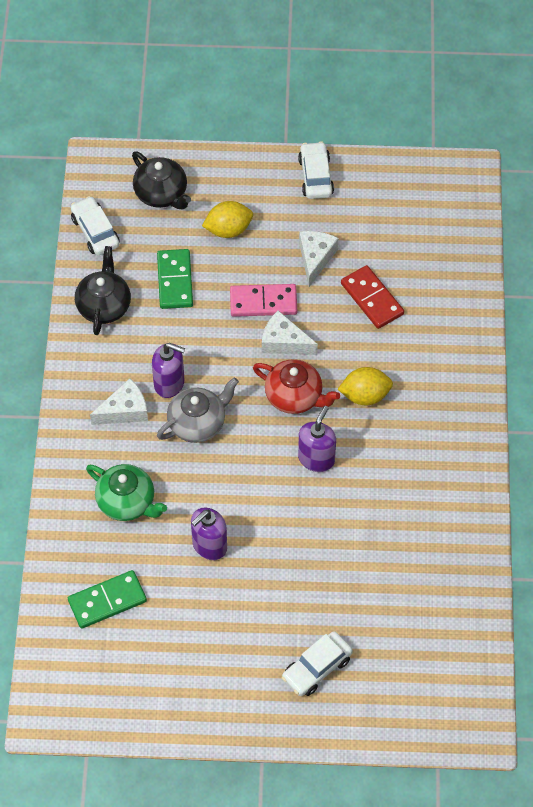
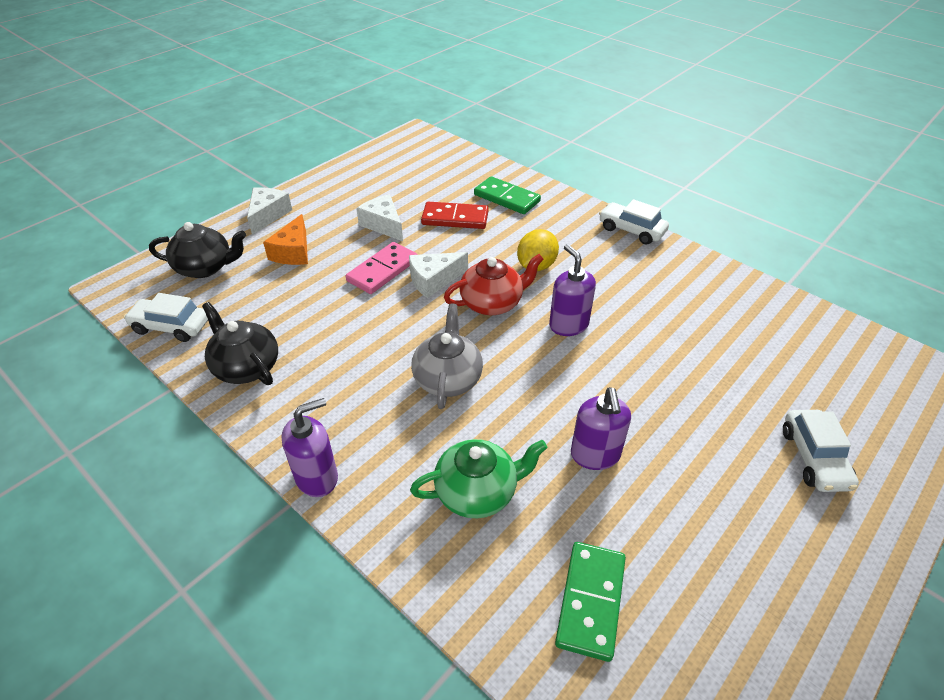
camera: 50 degrees left, 15 degrees down
white cheese [90,378,148,425] -> white cheese moved to [247,187,292,235]
purple soap dispenser [152,343,185,398] -> purple soap dispenser moved to [282,398,338,497]
green domino [157,249,193,309] -> green domino moved to [474,176,541,214]
yellow lemon [202,201,253,238] -> orange cheese [263,214,308,265]
white car [298,141,334,199] -> white car moved to [599,199,669,245]

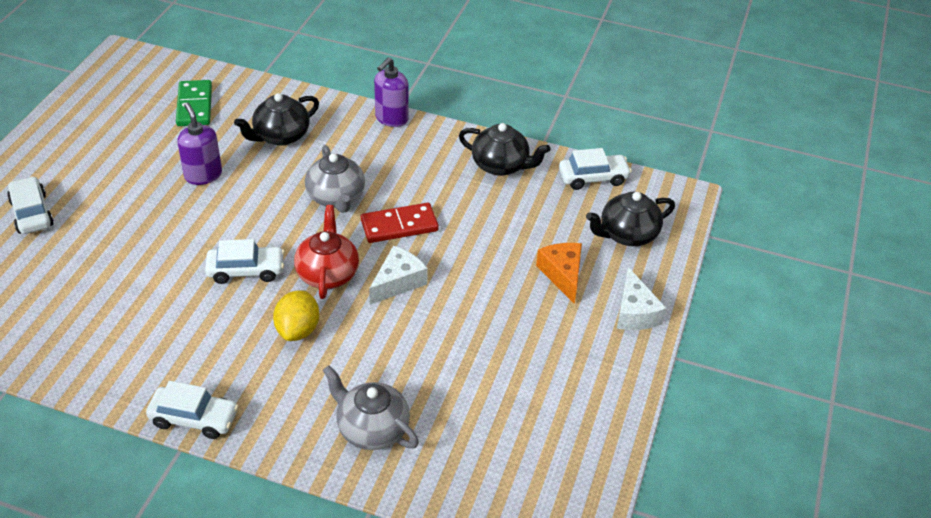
camera: 155 degrees right, 0 degrees up
pink domino [346,242,418,294] -> none
white cheese [356,194,403,241] -> none
green teapot [410,439,547,518] -> black teapot [234,93,319,146]
red domino [421,202,489,229] -> red domino moved to [361,203,439,243]
red teapot [444,254,544,315] -> red teapot turned 135 degrees clockwise [294,205,359,299]
green domino [474,176,541,214] -> grey teapot [323,365,419,450]
purple soap dispenser [549,244,596,336] -> white car [205,239,285,284]

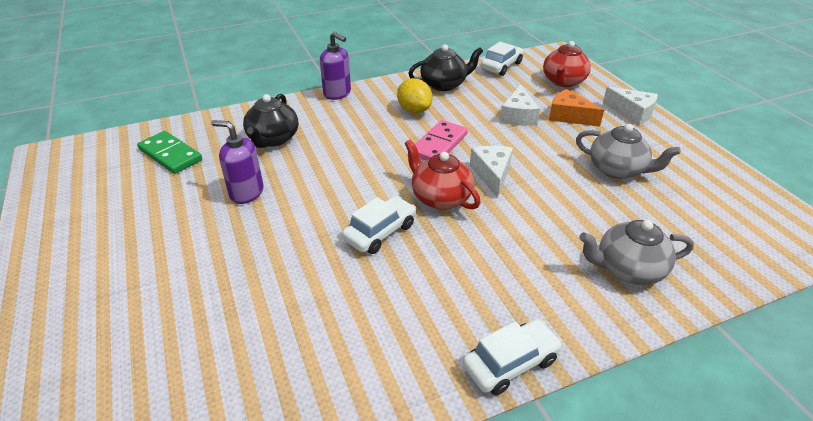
camera: 40 degrees left, 5 degrees down
white car [7,176,54,234] -> none
yellow lemon [273,290,319,341] -> yellow lemon moved to [397,78,432,113]
grey teapot [305,145,365,213] -> grey teapot moved to [576,124,681,179]
red domino [361,203,439,243] -> pink domino [415,120,468,160]
purple soap dispenser [374,57,409,127] -> purple soap dispenser turned 45 degrees counterclockwise [320,32,351,100]
black teapot [586,192,675,246] -> red teapot [543,41,591,87]
none -> white cheese [500,85,540,126]

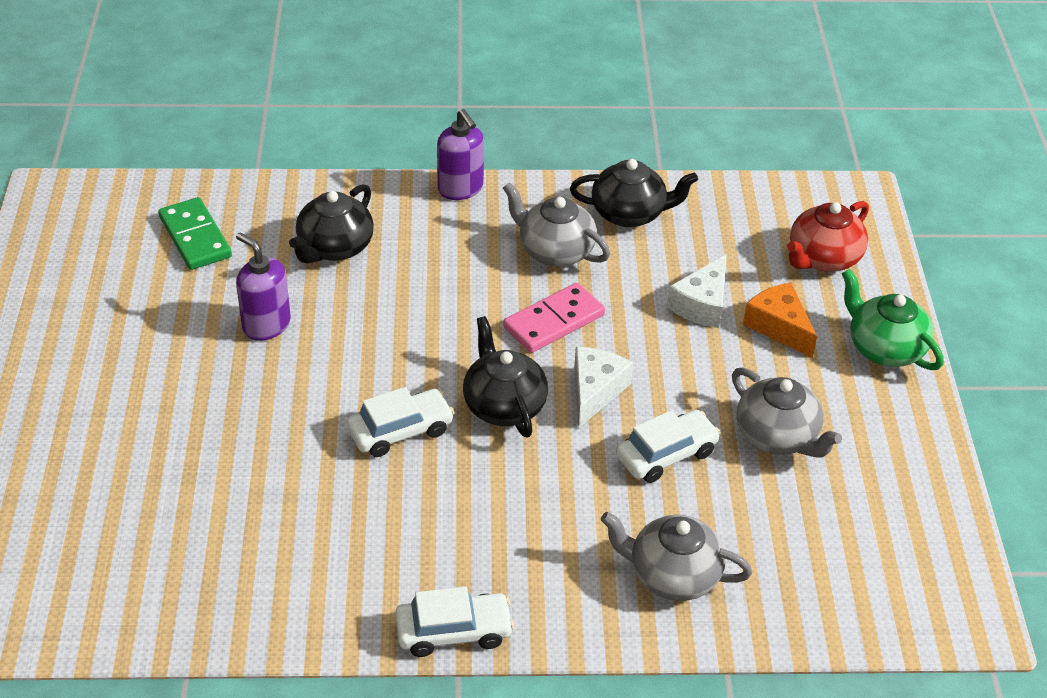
camera: 20 degrees right, 5 degrees up
yellow lemon [397,78,432,113] -> grey teapot [503,182,610,266]
red teapot [405,140,481,210] -> black teapot [463,316,548,437]
white car [481,42,523,76] -> white car moved to [616,410,721,483]
white cheese [603,87,658,125] -> green teapot [842,269,944,370]

